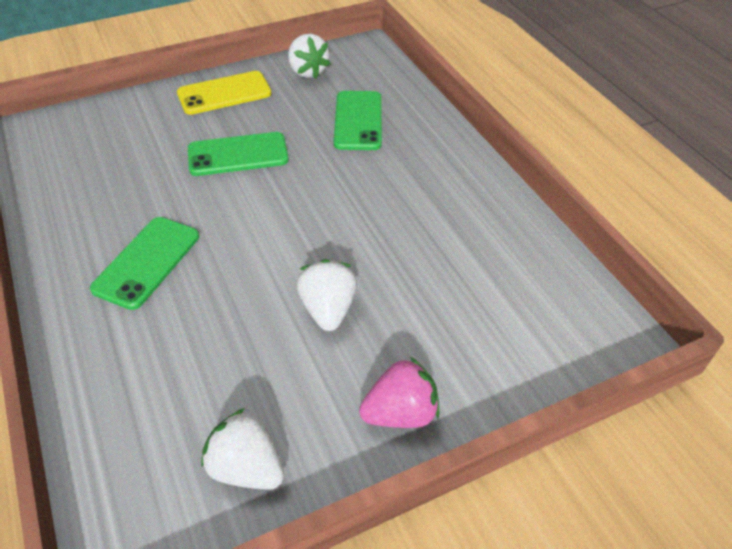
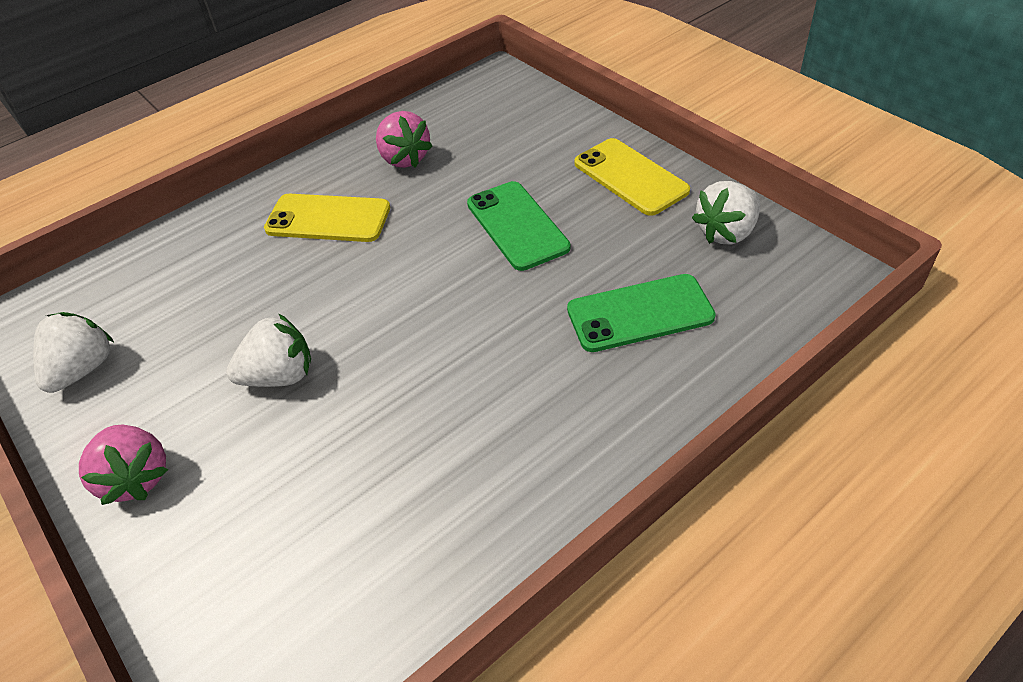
camera: 80 degrees right, 0 degrees up
green phone [90,217,199,310] -> yellow phone [264,194,390,242]
none -> pink strawberry [376,111,433,168]

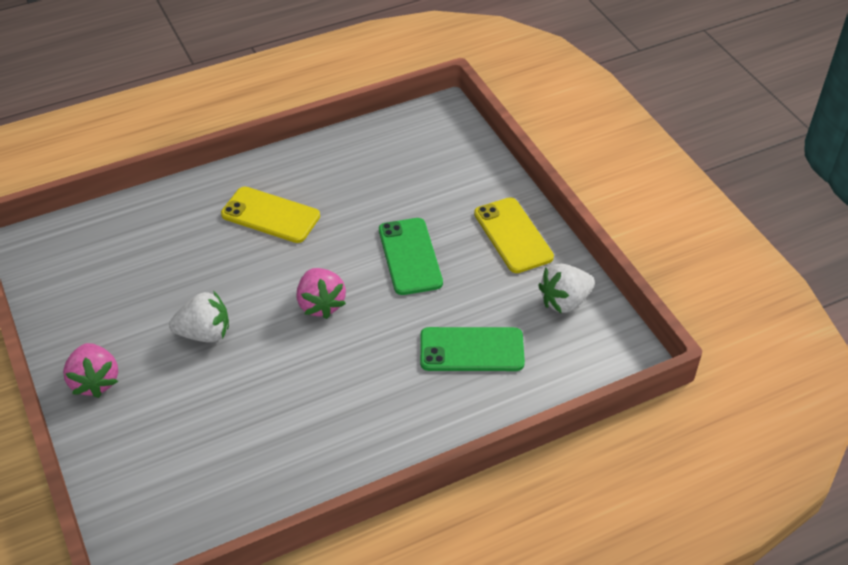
camera: 10 degrees right, 0 degrees up
white strawberry [33,312,114,393] -> none
pink strawberry [376,111,433,168] -> pink strawberry moved to [297,268,346,319]

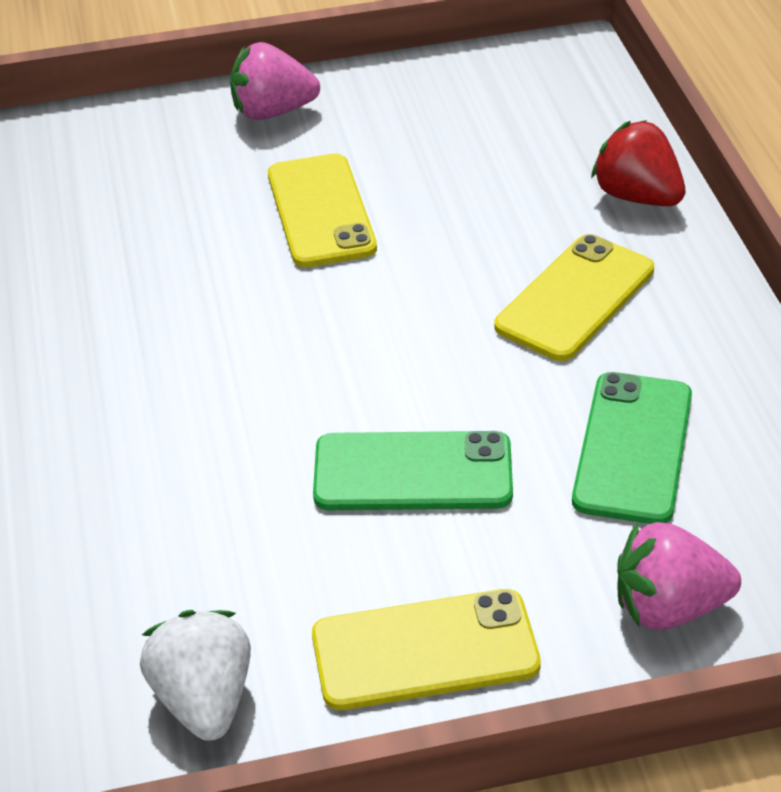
camera: 105 degrees right, 5 degrees down
white strawberry [169,291,229,343] -> yellow phone [268,153,377,267]
pink strawberry [297,268,346,319] -> pink strawberry moved to [617,522,741,630]
green phone [420,327,525,371] -> green phone moved to [572,372,692,524]
none -> red strawberry [591,120,685,206]

